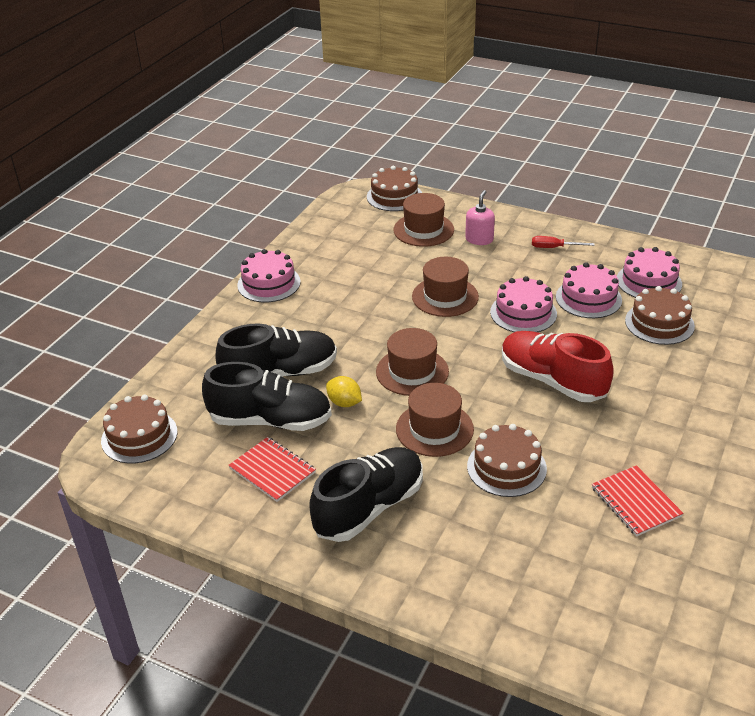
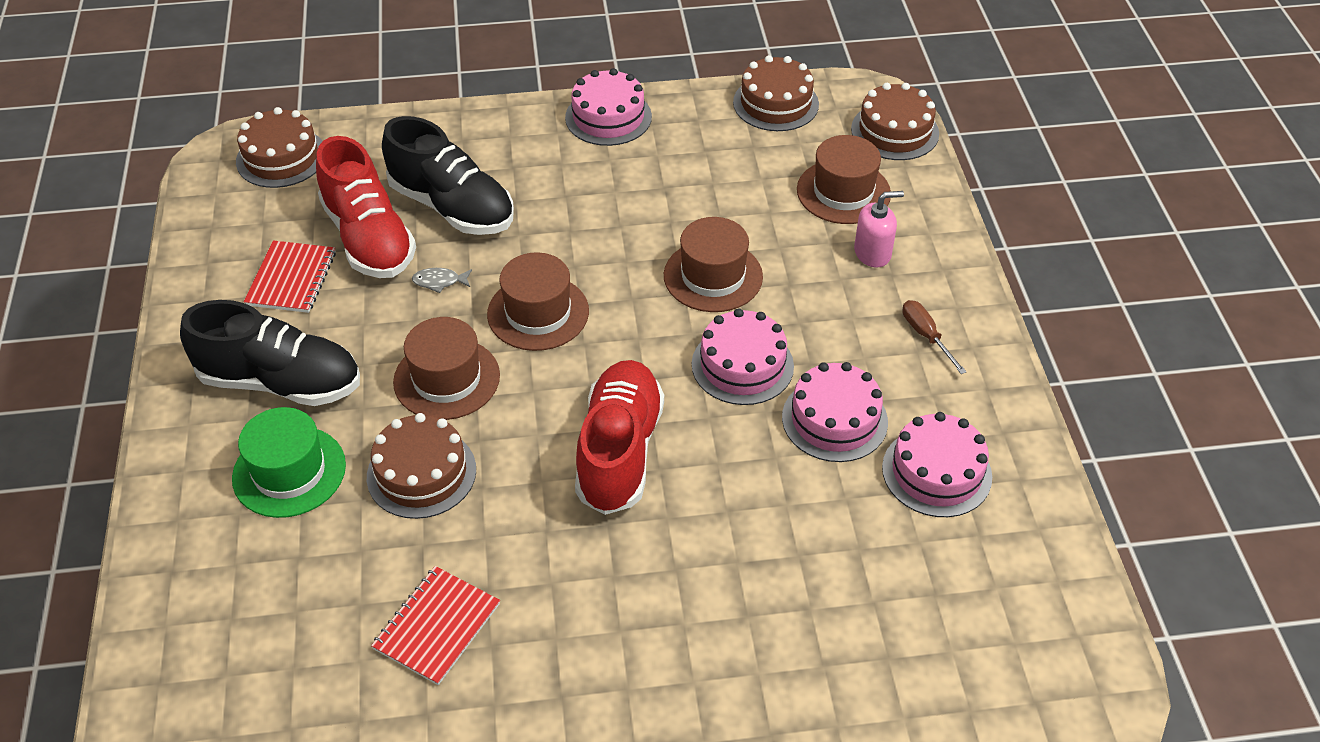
camera: 55 degrees right, 10 degrees up
black shoe [202,362,332,431] -> red shoe [316,136,416,278]
yellow lemon [326,376,362,407] -> grey fish [412,268,472,293]
red screwdriver [532,236,595,248] -> brown screwdriver [902,300,967,374]
brown cake [625,286,695,345] -> brown cake moved to [733,55,819,131]
none -> green hat [232,407,346,518]

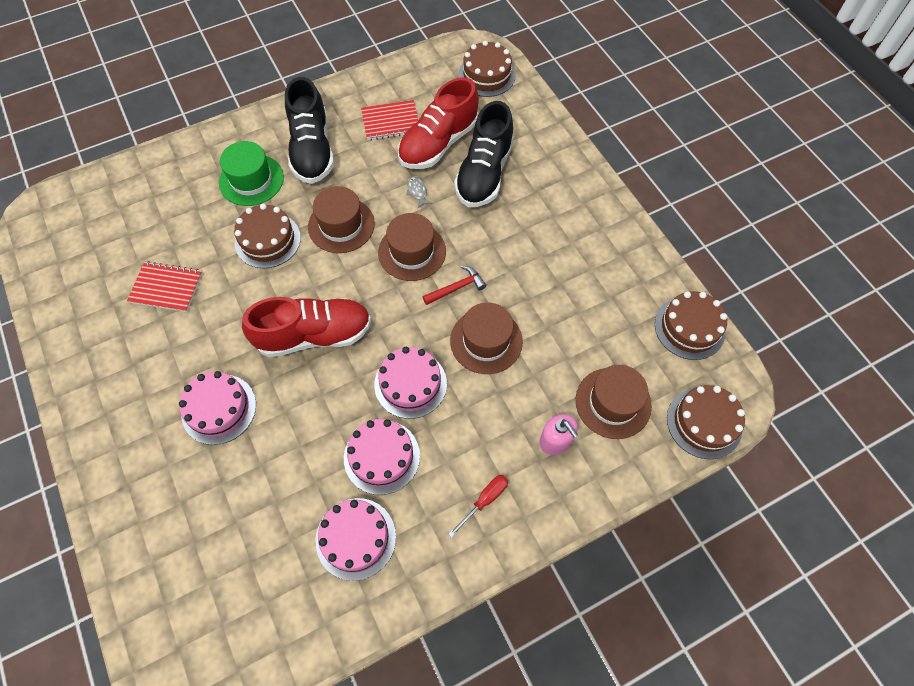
camera: 70 degrees right, 15 degrees up
pink cake [565,68,652,146] -> pink cake moved to [179,371,256,445]
brown screwdriver [902,300,967,374] -> red screwdriver [448,475,508,538]
none -> red hammer [423,265,486,305]

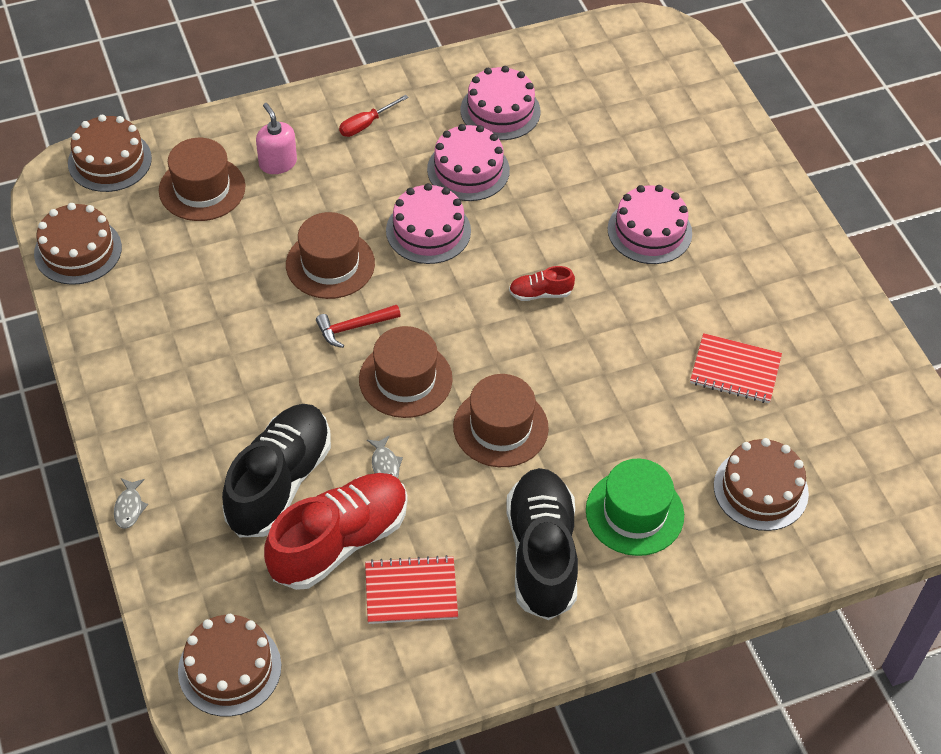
camera: 175 degrees left, 10 degrees down
brown cake [234,204,301,268] -> brown cake moved to [714,438,809,531]
red shoe [242,297,371,357] -> red shoe [509,266,575,301], size x0.44
none -> grey fish [114,478,148,529]

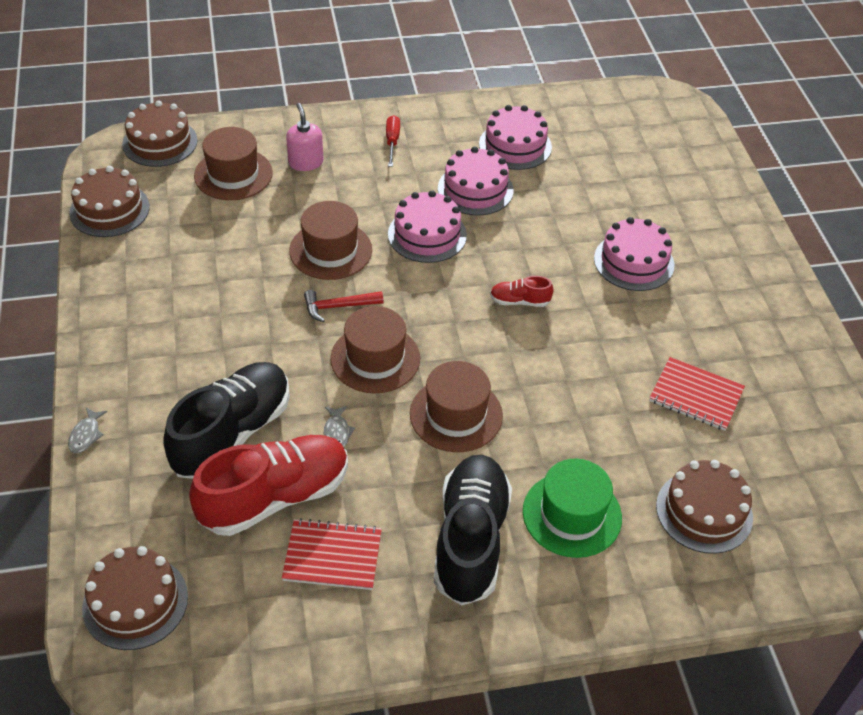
camera: 10 degrees right, 5 degrees down
red screwdriver [339,95,409,137] -> red screwdriver turned 120 degrees clockwise [386,115,400,167]

